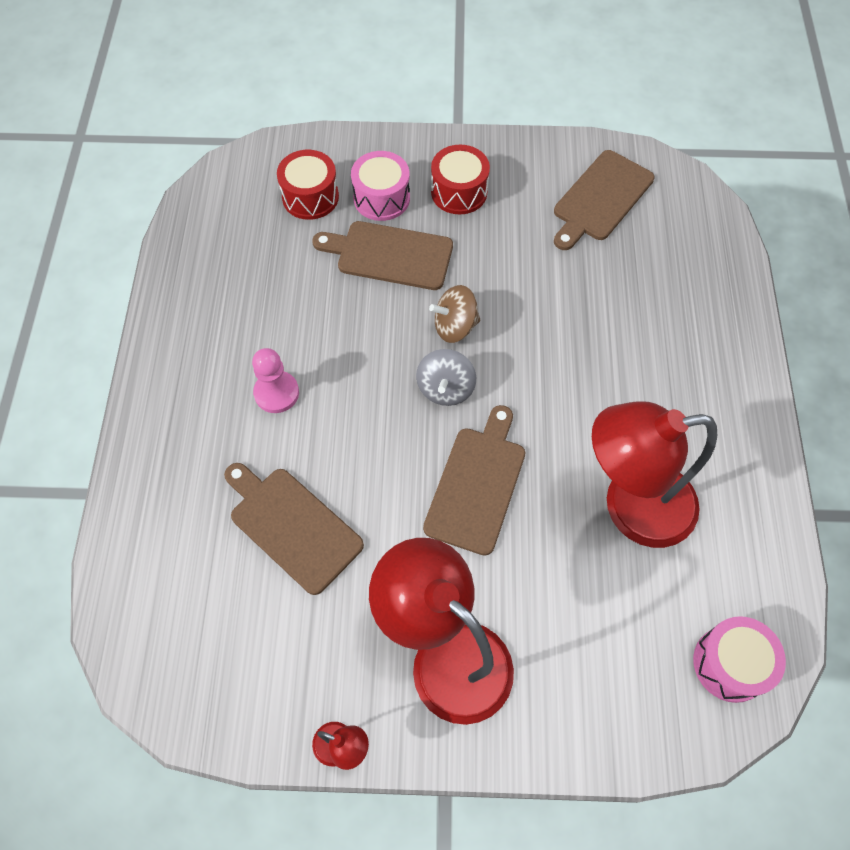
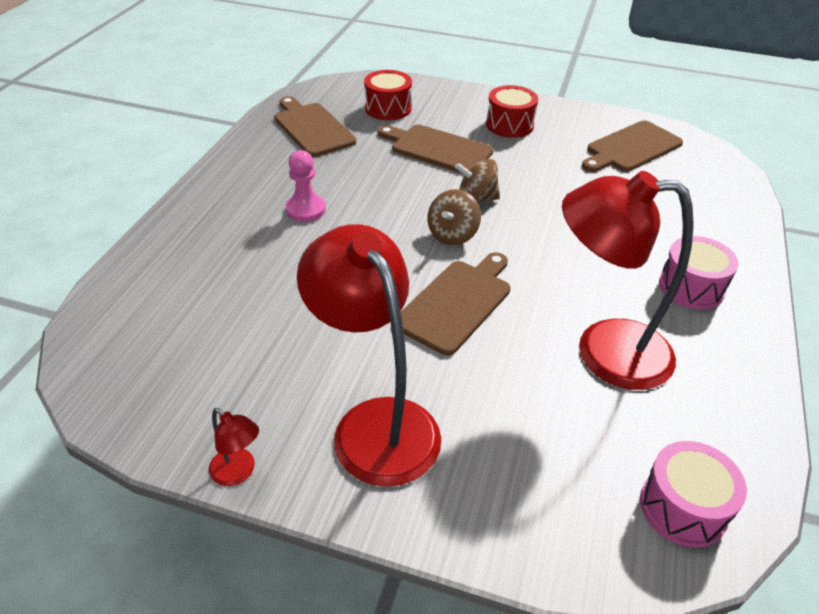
camera: 15 degrees right, 20 degrees down
brown cutting board [224,463,364,595] -> brown cutting board moved to [274,96,356,157]
pink drum [351,151,410,221] -> pink drum moved to [659,236,739,310]
grey spinning top [416,349,476,406] -> brown spinning top [427,189,481,245]

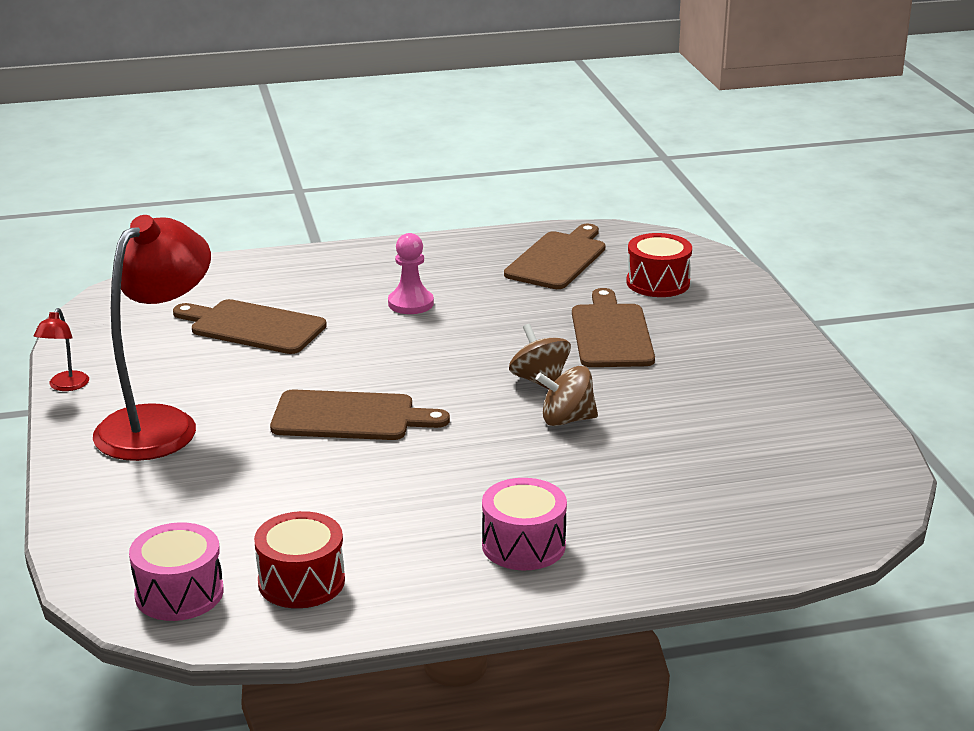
camera: 60 degrees right, 15 degrees down
brown spinning top [427,189,481,245] -> brown spinning top moved to [536,366,598,426]
red drum [486,85,538,138] -> red drum moved to [254,511,345,608]
red lamp [562,171,694,390] -> none
brown cutting board [582,120,683,172] -> brown cutting board moved to [173,299,327,354]

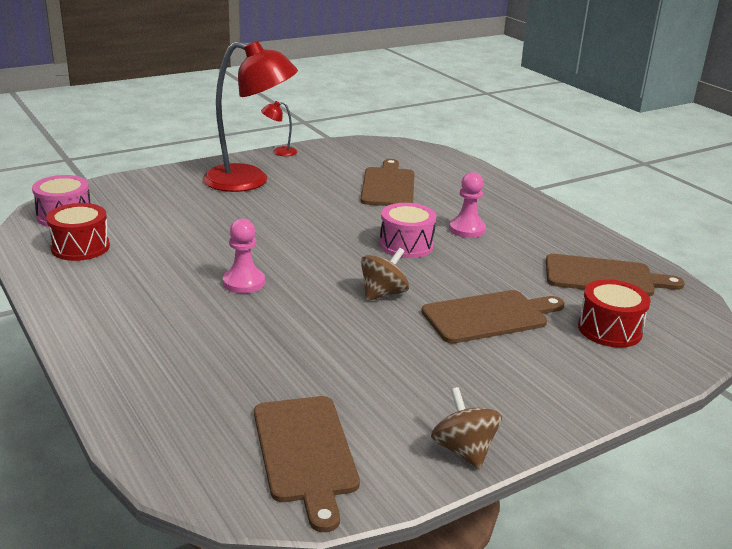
camera: 70 degrees right, 0 degrees up
brown cutting board [270,389,450,440] -> brown cutting board moved to [254,396,360,532]
pink drum [482,478,567,570] -> pink drum moved to [380,203,436,258]
brown spinning top [536,366,598,426] -> brown spinning top moved to [431,387,502,469]
none -> pink pawn [223,218,265,293]

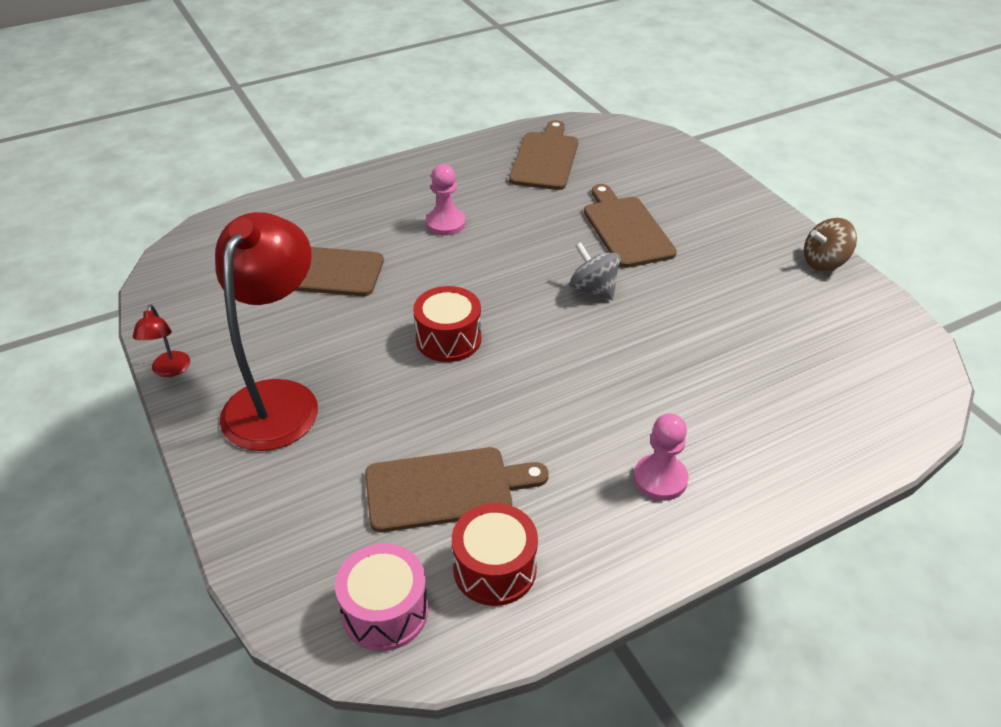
camera: 85 degrees left, 15 degrees up
pink pawn [223,218,265,293] -> pink pawn moved to [634,413,689,501]
brown cutting board [254,396,360,532] -> brown cutting board moved to [365,447,549,533]
brown spinning top [361,248,409,301] -> grey spinning top [569,242,620,300]
pink drum [380,203,436,258] -> none
red drum [578,279,651,348] -> red drum moved to [413,286,482,362]

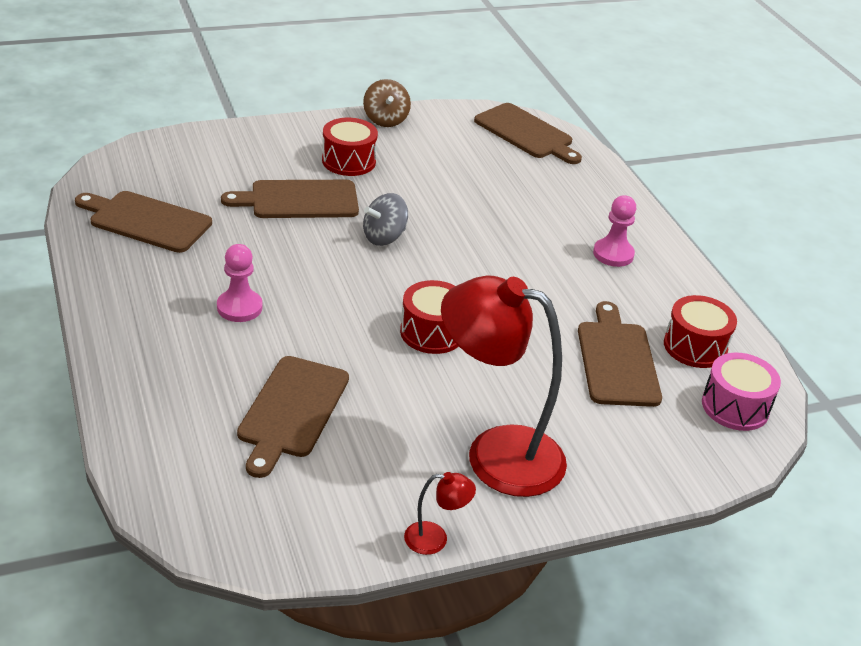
camera: 85 degrees left, 5 degrees down
none -> red drum [322,118,378,176]
none -> brown cutting board [474,103,582,164]

